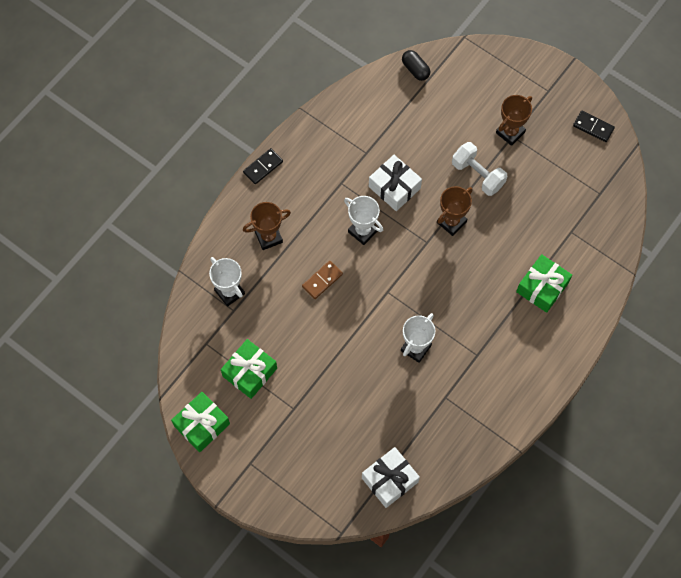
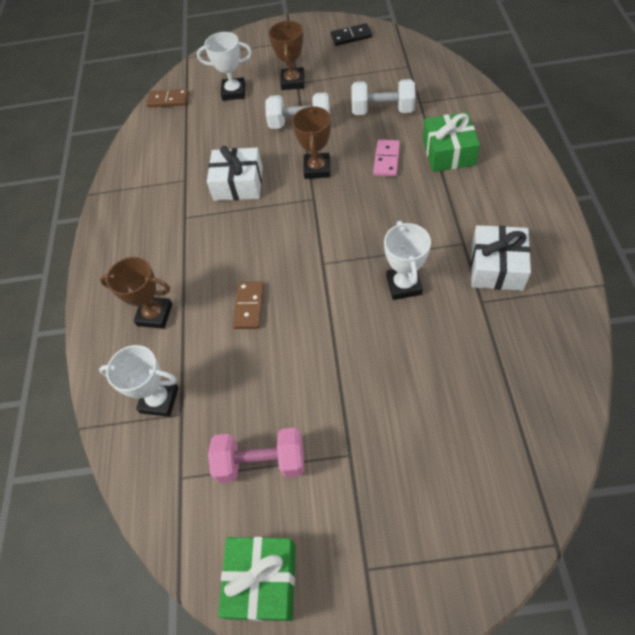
camera: 35 degrees left, 10 degrees down
green gift [221,339,277,399] -> pink dumbbell [208,428,304,483]
black domino [243,148,283,184] -> none
brown trophy [243,202,291,250] -> brown trophy turned 75 degrees clockwise [100,257,172,329]
white trophy [344,196,383,245] -> white trophy moved to [197,32,252,101]
white gift [362,447,420,508] -> white gift moved to [471,225,531,291]
black capsule [402,50,430,81] -> brown domino [146,89,189,108]
none -> white dumbbell [352,79,415,115]
none -> pink domino [373,140,400,177]

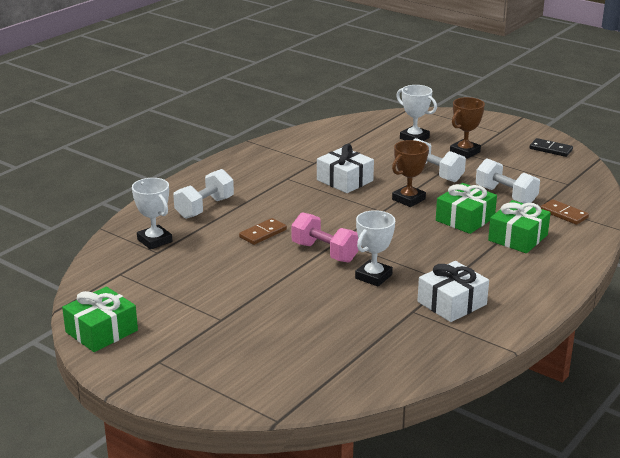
camera: 35 degrees right, 30 degrees down
brown trophy [100,257,172,329] -> white dumbbell [173,169,234,219]
brown domino [146,89,189,108] -> brown domino moved to [541,199,589,225]
pink dumbbell [208,428,304,483] -> pink dumbbell moved to [291,212,359,263]
pink domino [373,140,400,177] -> green gift [436,183,497,234]

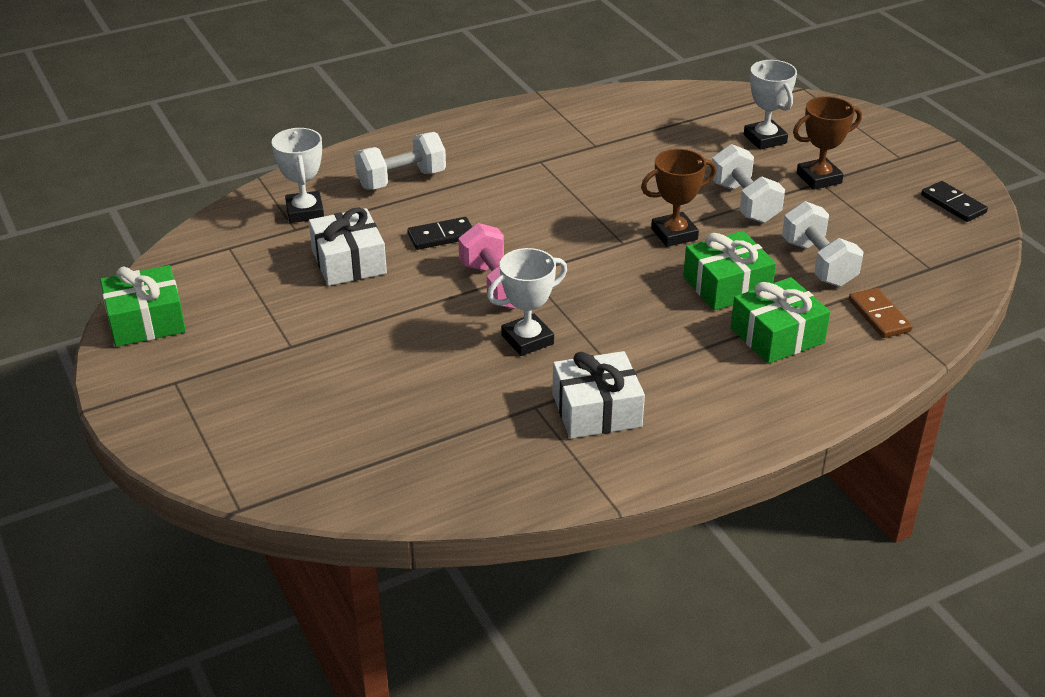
camera: 25 degrees right, 10 degrees up
brown domino [239,218,287,245] -> black domino [407,217,472,250]
white gift [317,144,374,193] -> white gift moved to [309,207,387,286]

